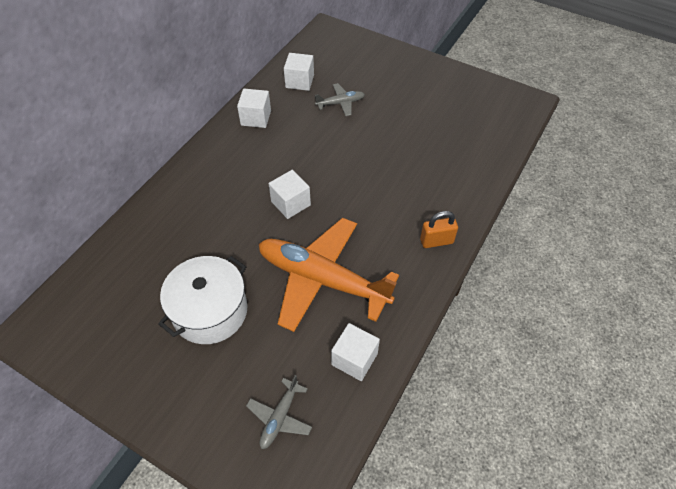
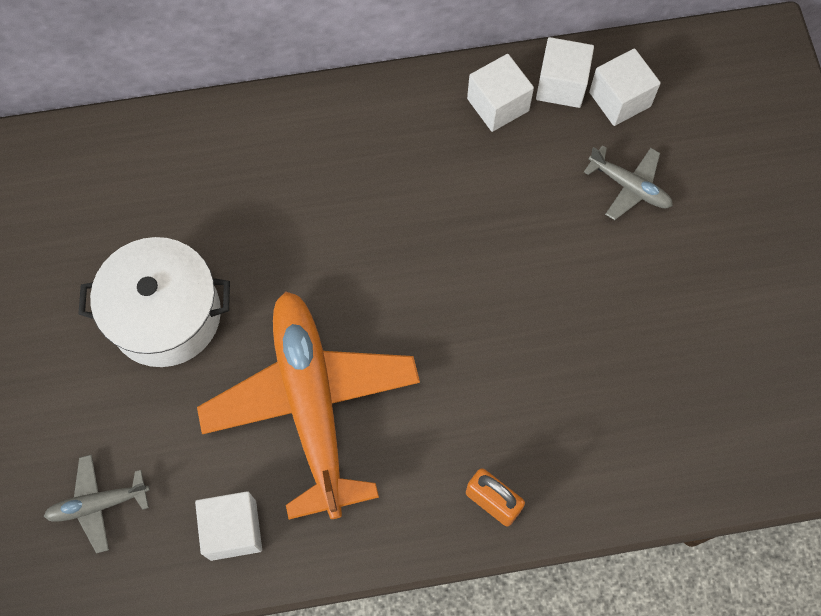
camera: 50 degrees right, 15 degrees up
white cube [268,170,311,219] -> white cube moved to [536,37,594,108]

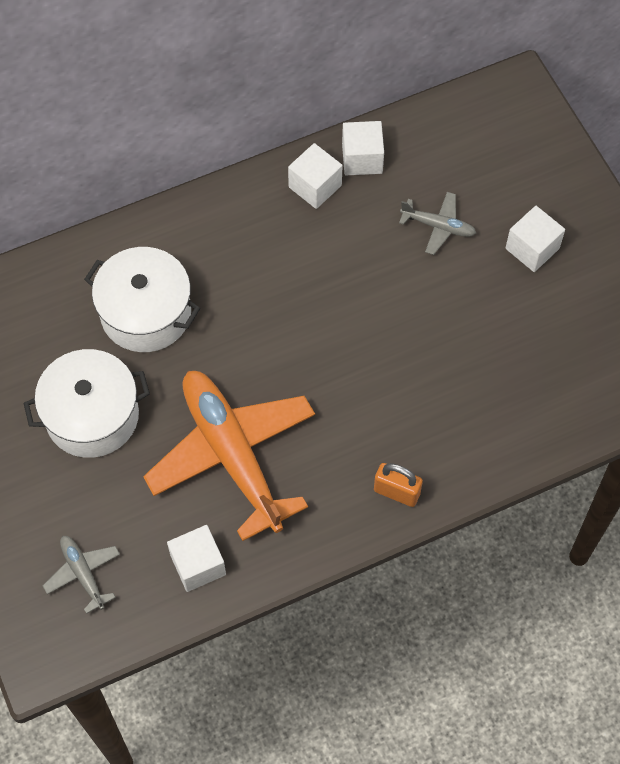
camera: 15 degrees left, 5 degrees down
grey plane [44,455,150,553] -> grey plane turned 90 degrees clockwise [43,536,120,614]
white cube [589,48,661,126] -> white cube moved to [506,206,565,272]
none -> white pot [84,247,200,352]

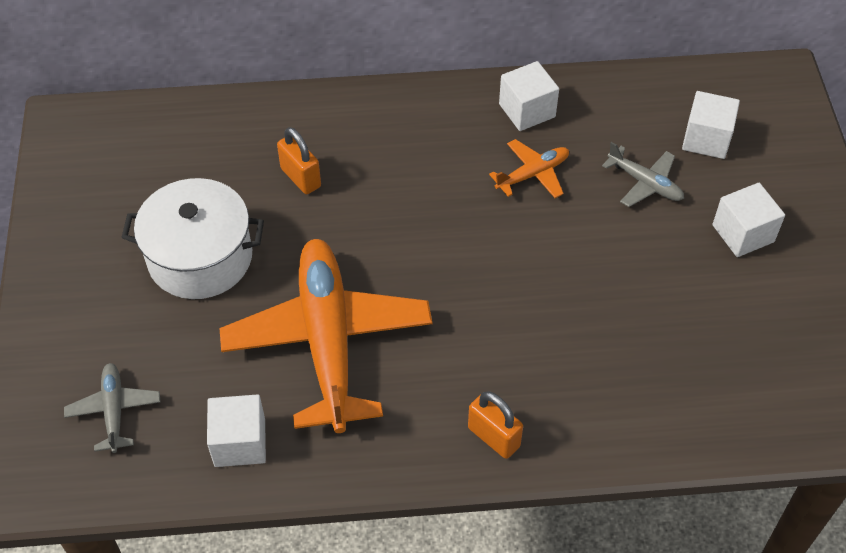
camera: 20 degrees right, 10 degrees down
white pot [84,247,200,352] -> orange padlock [277,127,321,194]
white cube [342,121,384,175] -> white cube moved to [682,91,740,159]
none -> orange plane [489,139,569,198]

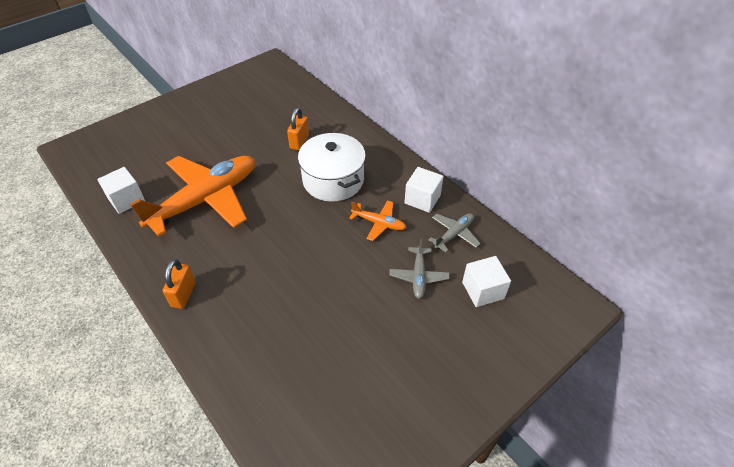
camera: 55 degrees right, 5 degrees down
grey plane [64,363,160,453] -> grey plane moved to [428,213,481,252]
white pot [121,178,264,299] -> white pot moved to [298,133,366,202]
white cube [712,183,785,257] -> none

